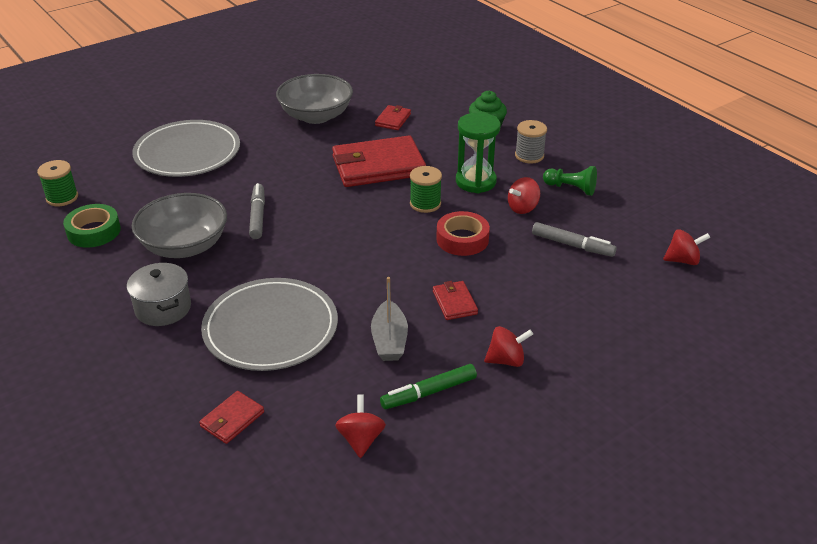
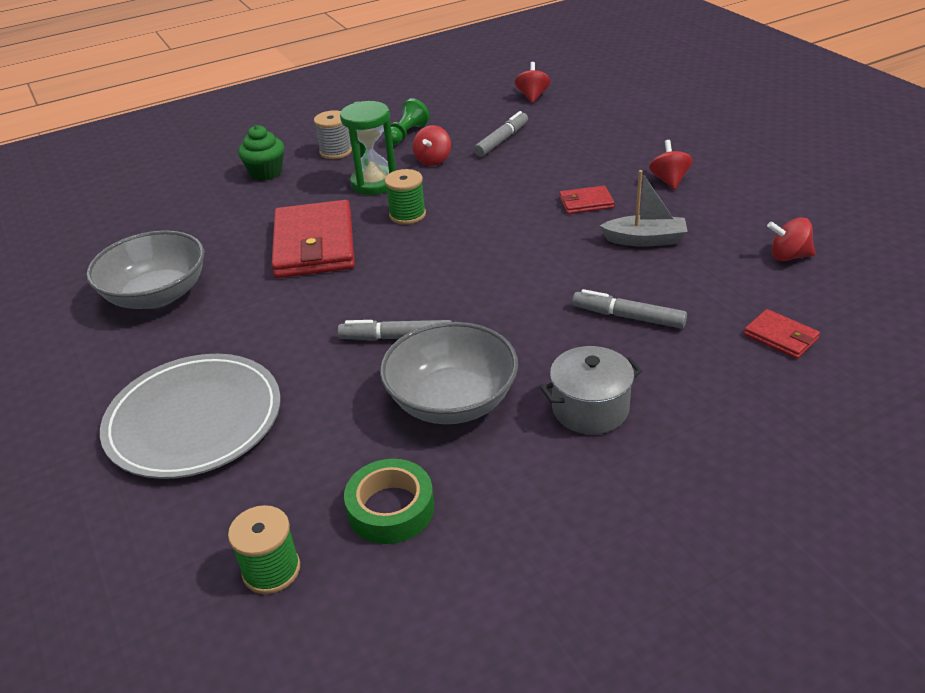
camera: 80 degrees left, 0 degrees up
grey plate [201,278,338,371] -> grey marker [572,289,687,328]
red wallet [375,105,411,130] -> none
green marker [380,364,477,409] -> none
red tape [436,211,490,256] -> none
red spinning top [508,177,540,214] -> red spinning top turned 45 degrees clockwise [413,125,451,166]

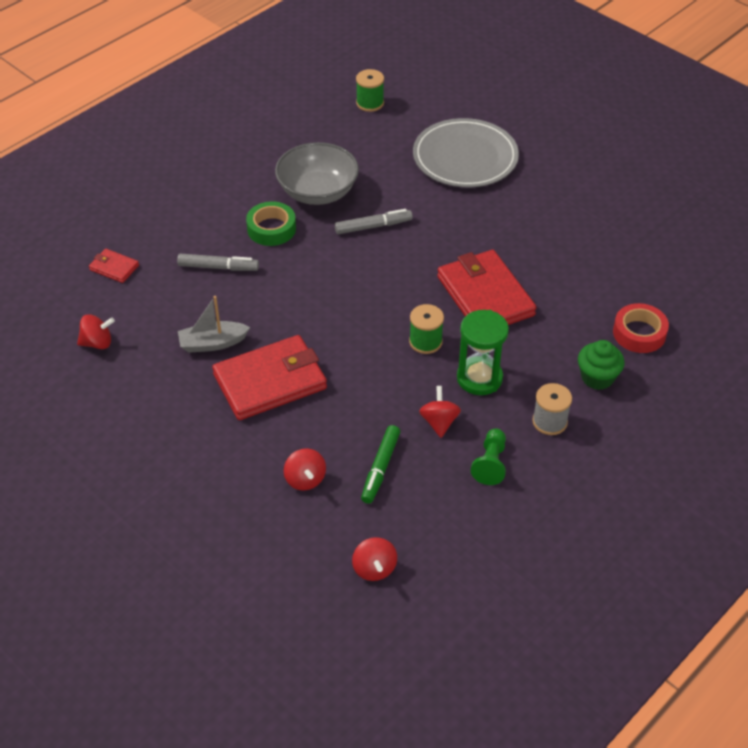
camera: 160 degrees right, 10 degrees up
grey bowl [86,230,204,309] -> none
green tape [344,459,434,544] -> green tape moved to [246,202,296,246]
grey marker [474,111,528,157] -> green marker [361,425,400,504]
grey pot [540,346,642,434] -> none
red wallet [559,186,614,214] -> red wallet [212,335,327,420], size x2.17
red spinning top [649,140,693,190] -> red spinning top moved to [284,448,326,491]
none -> red tape [613,303,669,353]

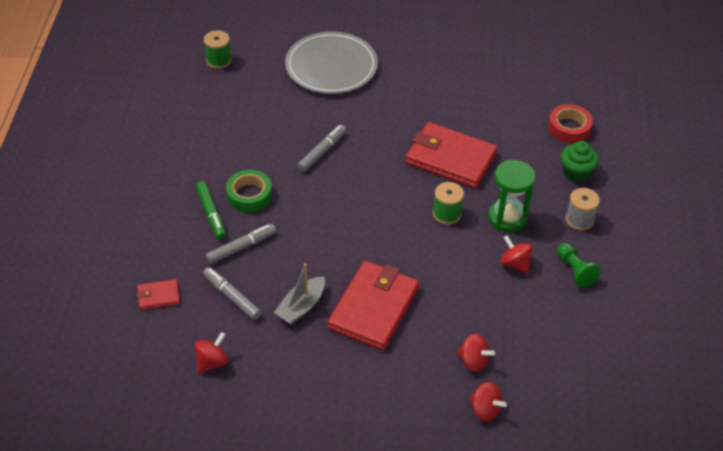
camera: 40 degrees left, 0 degrees up
grey bowl [275,142,359,205] -> none
red spinning top [352,537,397,581] -> red spinning top moved to [469,382,507,422]
green marker [361,425,400,504] -> green marker moved to [196,181,226,239]
none -> grey marker [203,267,262,320]

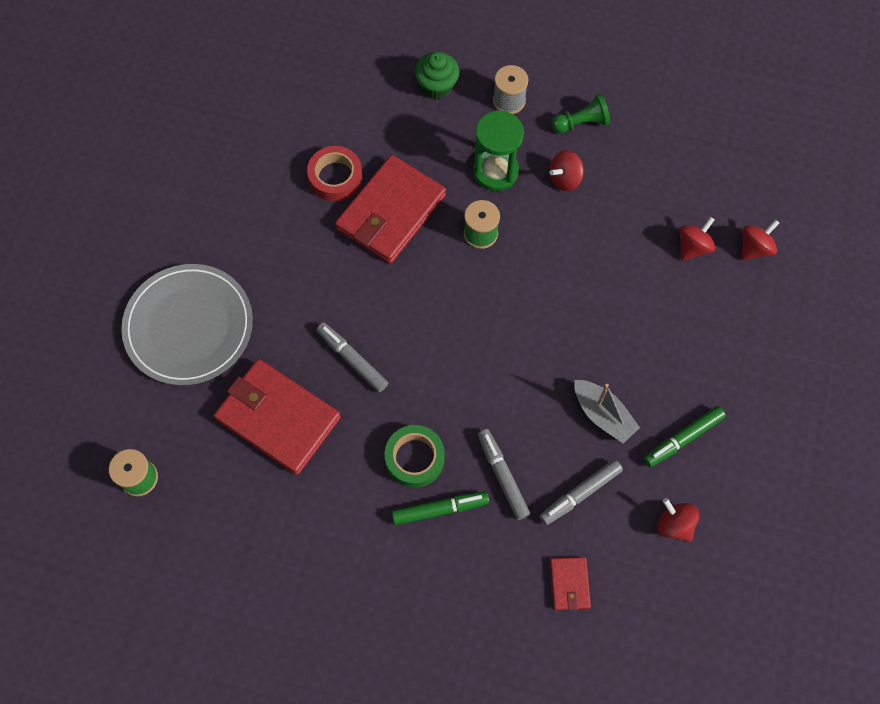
camera: 80 degrees left, 20 degrees up
red wallet [327,261,419,350] -> red wallet moved to [214,359,341,475]
red tape [548,104,593,143] -> red tape moved to [307,146,363,201]
none -> green marker [643,406,726,467]

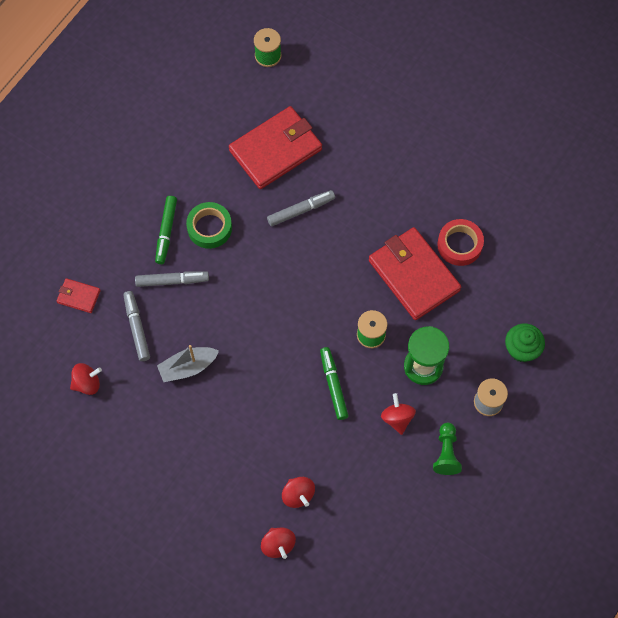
camera: 110 degrees right, 0 degrees up
grey plate [121,264,253,385] -> none
green marker [643,406,726,467] -> green marker moved to [320,347,348,420]

